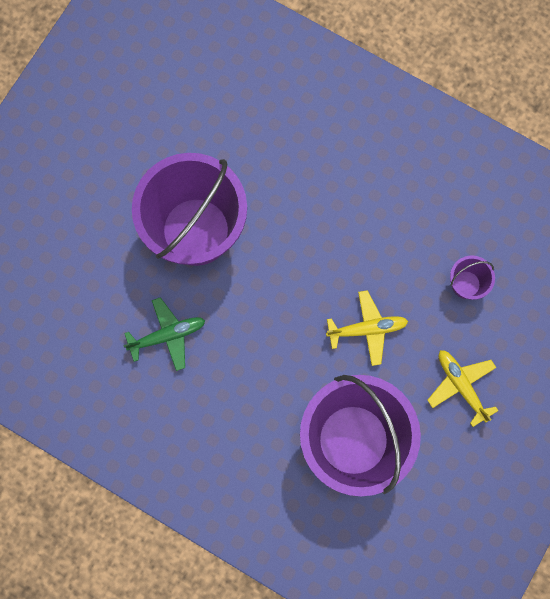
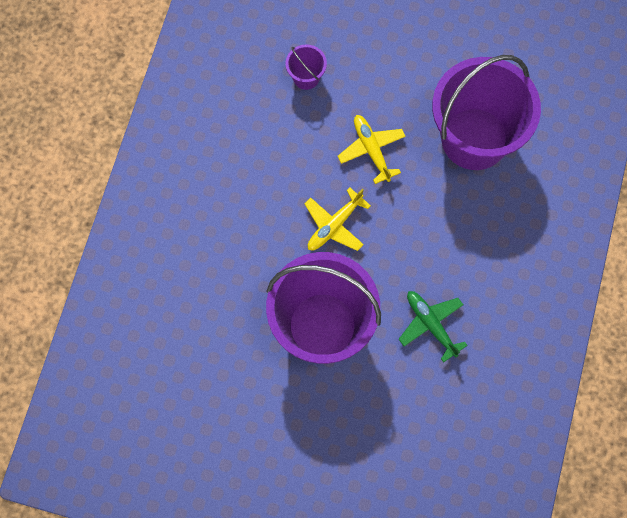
camera: 105 degrees left, 5 degrees down
yellow plane [427,350,498,427] -> yellow plane moved to [304,187,371,251]

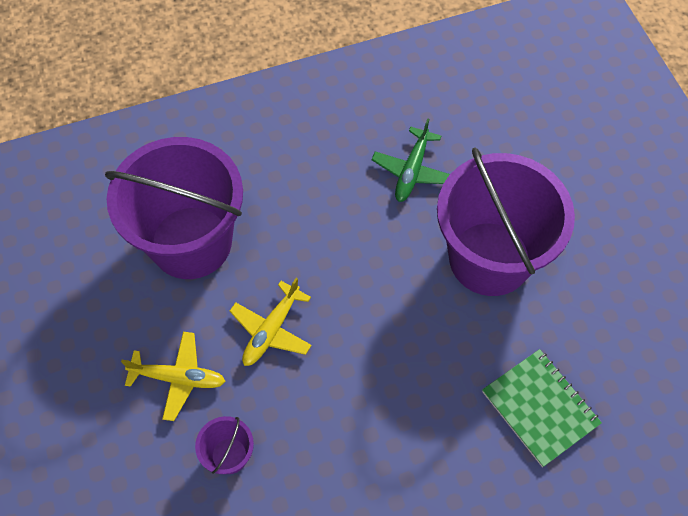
camera: 125 degrees left, 10 degrees down
yellow plane [304,187,371,251] -> yellow plane moved to [121,332,226,421]
none -> green notebook [482,349,602,467]

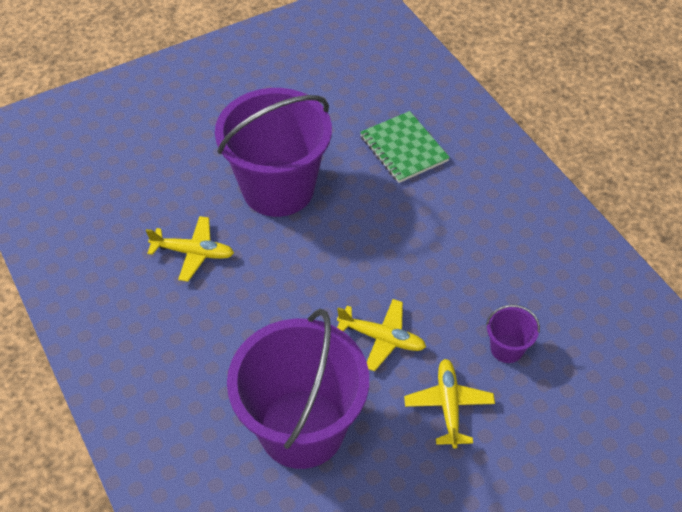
camera: 100 degrees left, 10 degrees down
green plane [372,118,450,202] -> yellow plane [146,216,234,282]
green notebook [482,349,602,467] -> green notebook turned 75 degrees counterclockwise [360,111,450,183]

